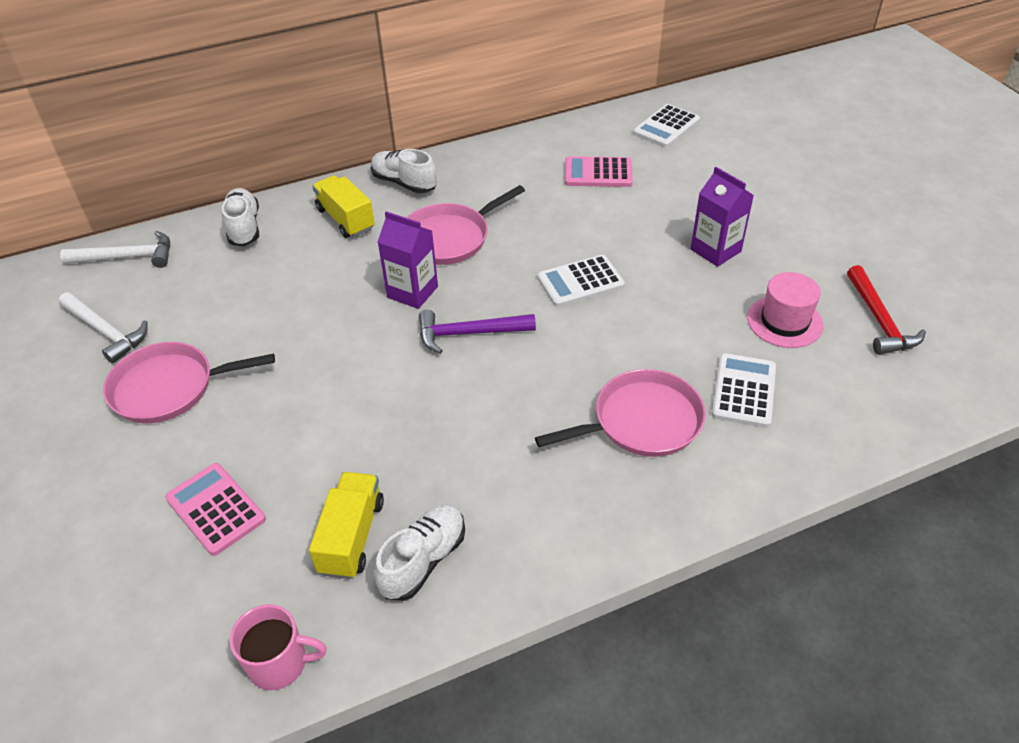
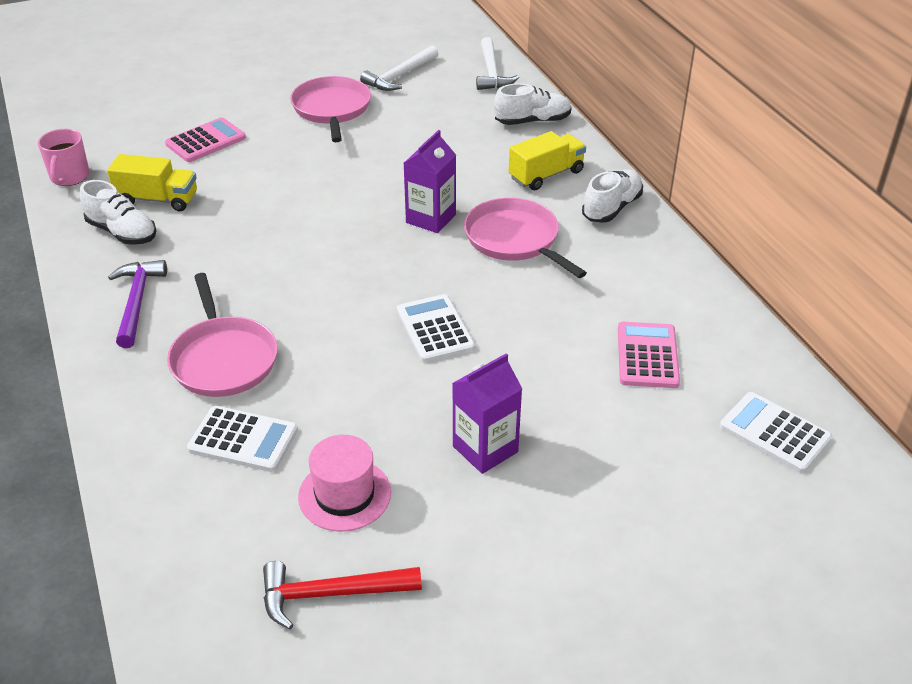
camera: 90 degrees right, 5 degrees down
purple hammer [419,310,536,354] -> purple hammer moved to [108,260,167,348]

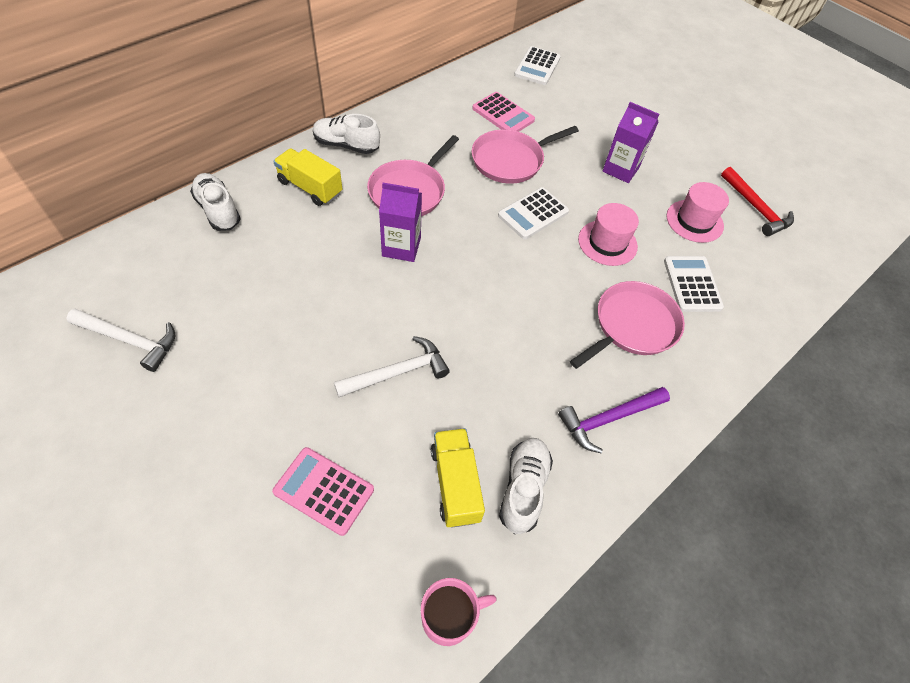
camera: 115 degrees left, 15 degrees up
pink pan [290,76,371,142] -> pink pan moved to [472,126,579,184]
white hammer [476,37,519,90] -> white hammer moved to [334,336,450,397]
pink calculator [618,322,680,388] -> pink calculator turned 120 degrees counterclockwise [472,92,535,132]
none -> pink hat [578,203,639,266]

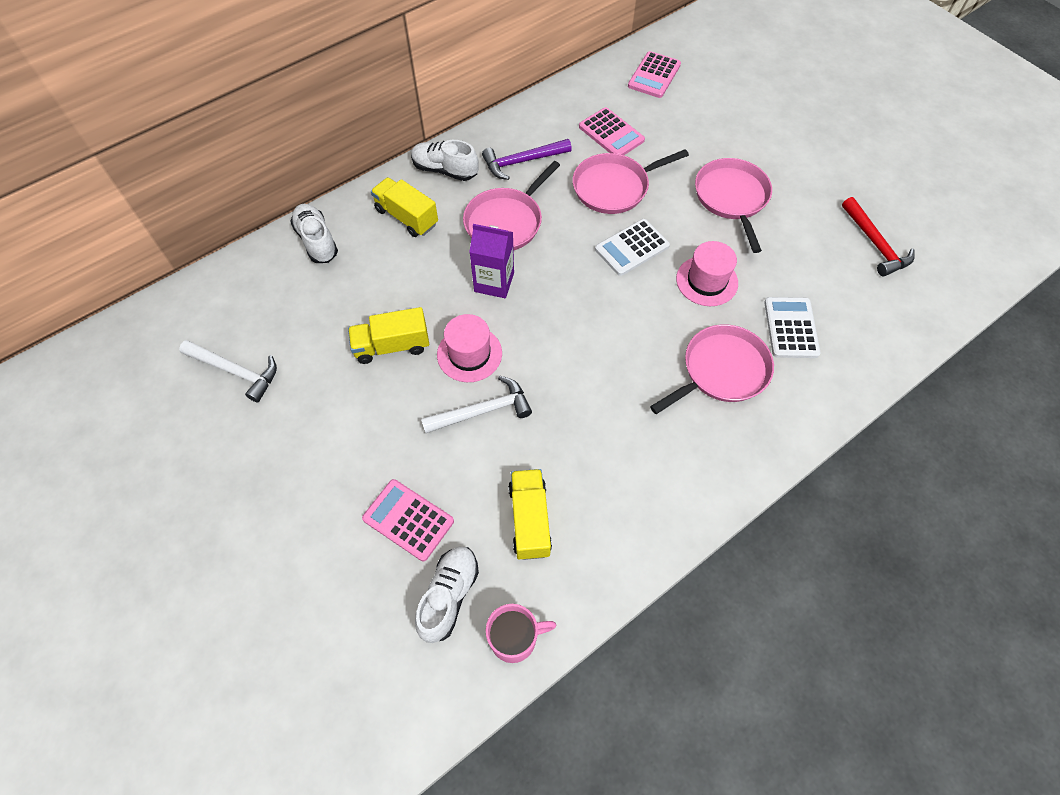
camera: 10 degrees right, 5 degrees up
white shoe [499,438,553,534] -> white shoe moved to [415,547,479,643]
white calculator [514,46,561,85] -> pink calculator [628,51,681,98]
purple hammer [558,387,670,453] -> purple hammer moved to [482,139,572,180]
purple carton [603,102,659,183] -> pink pan [695,158,772,253]
pink hat [667,182,729,243] -> pink hat moved to [437,314,502,382]
none -> yellow truck [348,307,429,364]

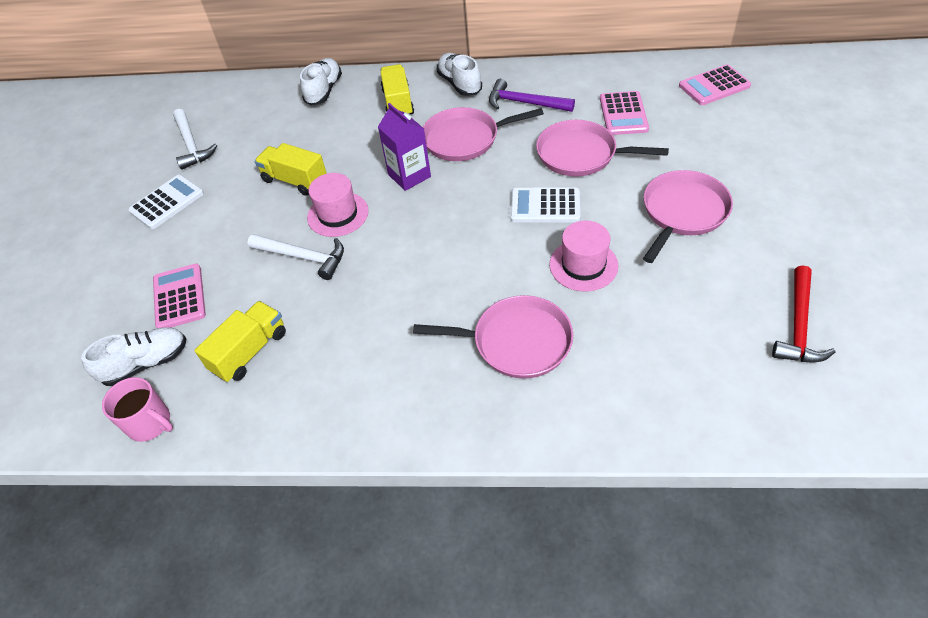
camera: 45 degrees right, 10 degrees down
white calculator [764,297,820,358] -> white calculator moved to [128,175,204,229]

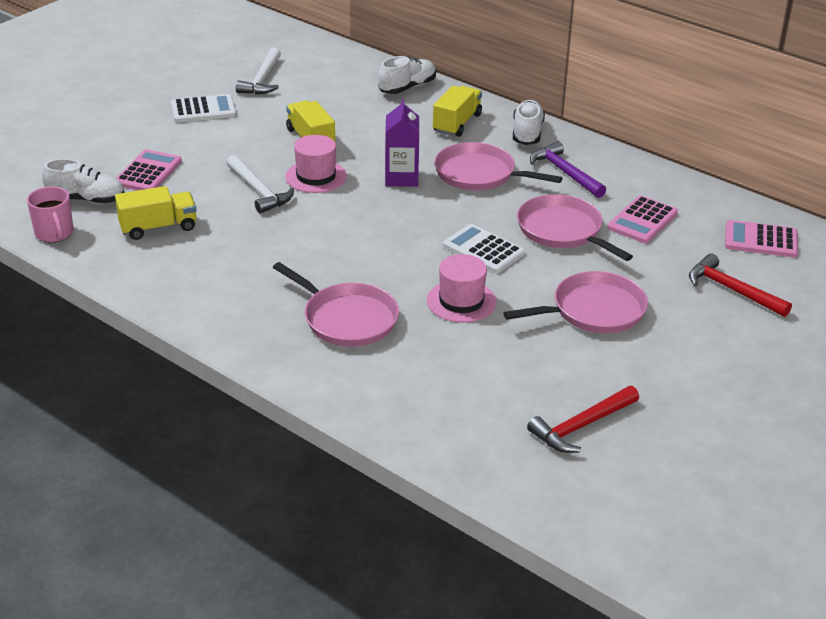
camera: 30 degrees right, 15 degrees down
none -> red hammer [689,254,792,317]

